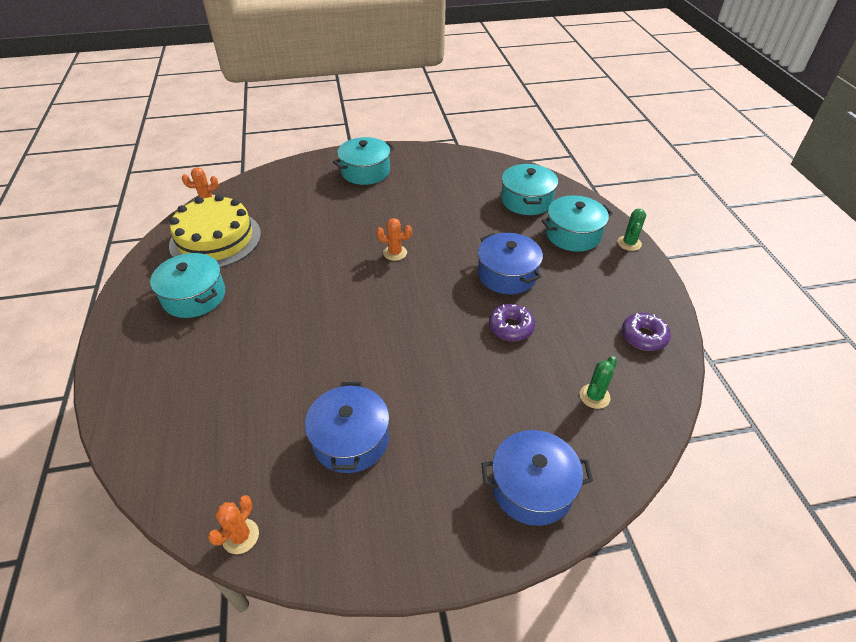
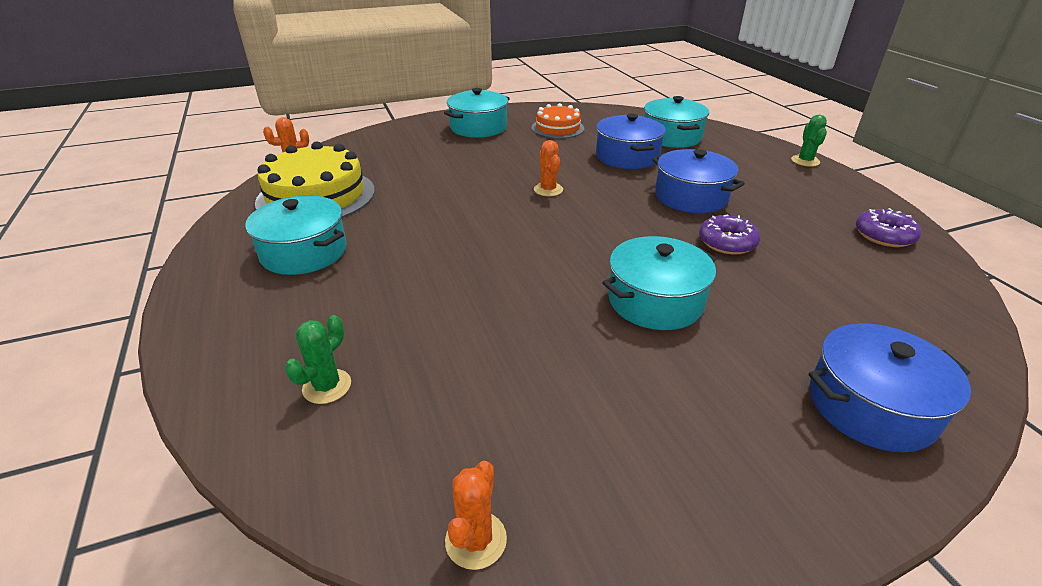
camera: 10 degrees left, 10 degrees down
blue pot [305,382,390,473] -> blue pot moved to [596,113,666,169]
orange cactus [376,218,412,261] -> orange cactus turned 75 degrees clockwise [534,140,563,196]
turquoise pot [541,195,613,252] -> turquoise pot moved to [602,236,716,330]
green cactus [580,356,617,409] -> green cactus moved to [285,315,351,404]
none -> orange cake [532,103,584,139]

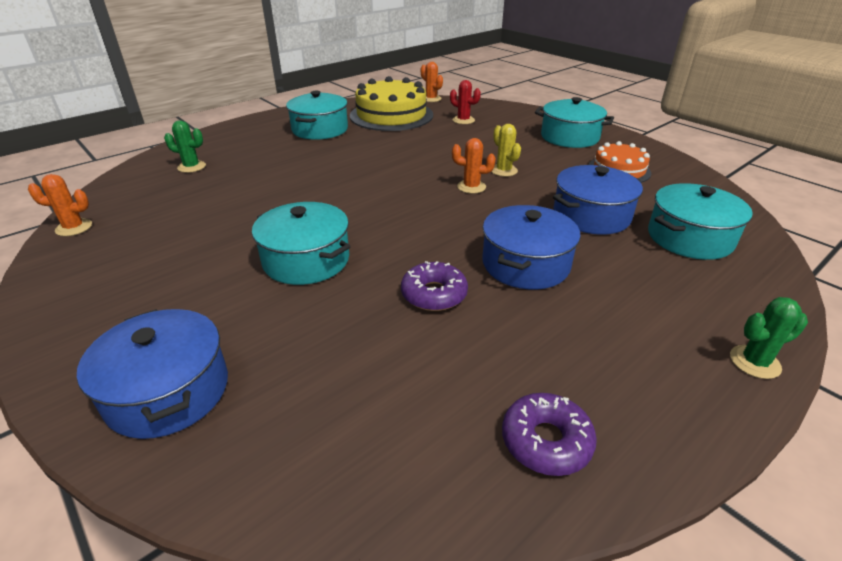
camera: 70 degrees right, 0 degrees up
orange cactus [534,140,563,196] -> orange cactus turned 45 degrees clockwise [452,138,496,194]
none -> red cactus [450,80,481,124]
none -> yellow cactus [492,124,521,177]

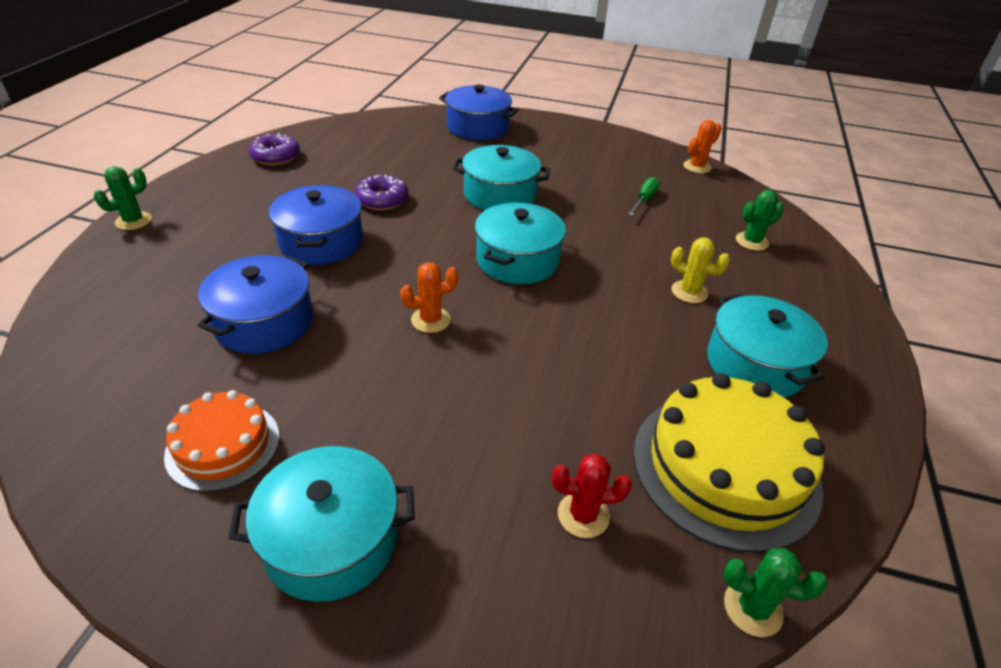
camera: 145 degrees right, 5 degrees up
orange cactus [421,62,443,102] -> green cactus [724,548,827,637]
yellow cactus [492,124,521,177] -> yellow cactus moved to [671,237,730,303]
turquoise pot [648,183,753,260] -> turquoise pot moved to [475,203,566,284]
none -> green screwdriver [628,177,660,216]

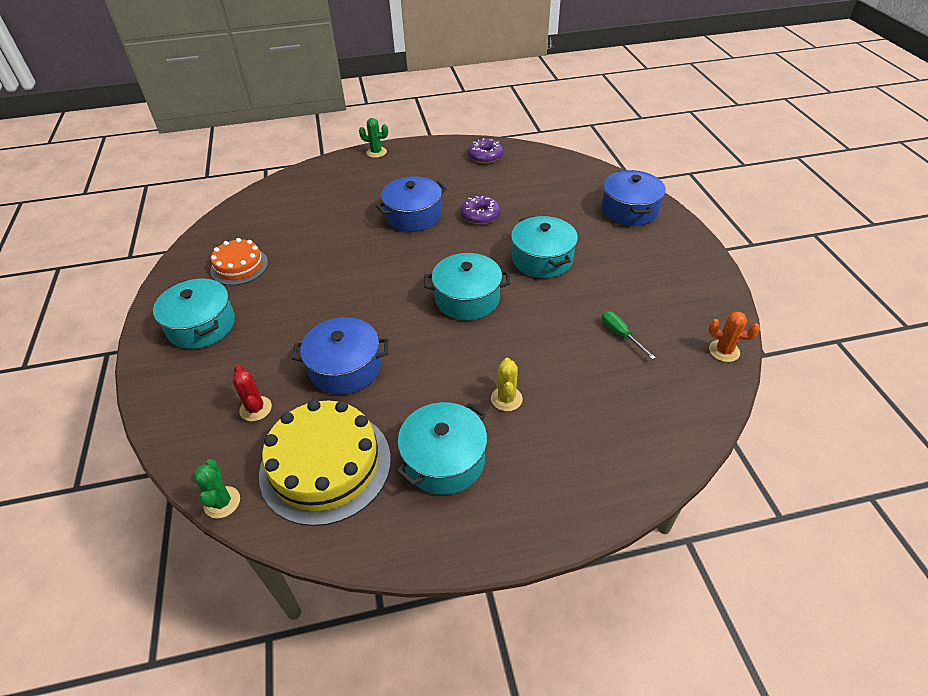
camera: 65 degrees right, 5 degrees up
blue pot [198,255,313,354] -> blue pot moved to [292,317,388,395]
orange cactus [400,263,458,333] -> none
green screwdriver [628,177,660,216] -> green screwdriver turned 120 degrees counterclockwise [602,311,656,360]
green cactus [736,190,784,251] -> none

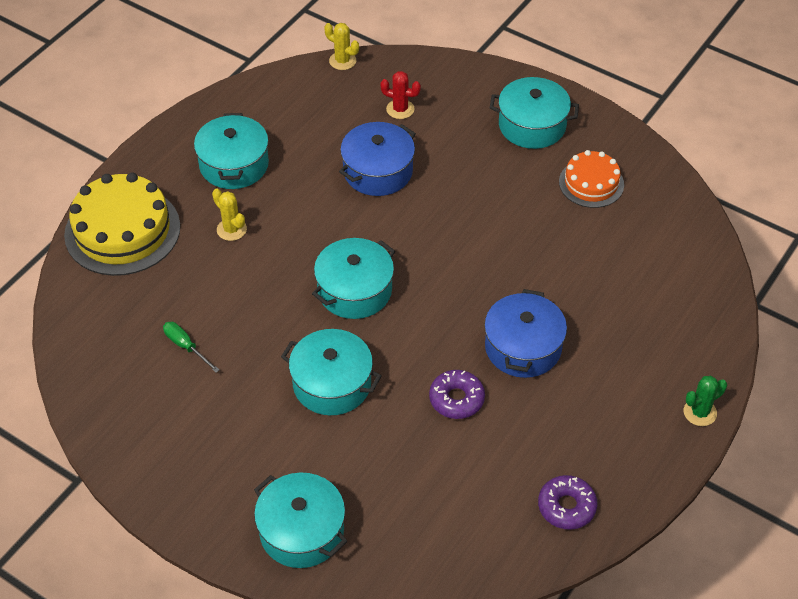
camera: 135 degrees right, 5 degrees up
green cactus [193,459,240,519] -> yellow cactus [324,23,359,70]
yellow cake [259,400,391,526] -> yellow cake moved to [64,173,180,276]
blue pot [602,170,666,226] -> turquoise pot [254,473,348,568]
green screwdriver [602,311,656,360] -> green screwdriver turned 150 degrees counterclockwise [163,322,219,373]
orange cactus [709,312,760,362] -> none

